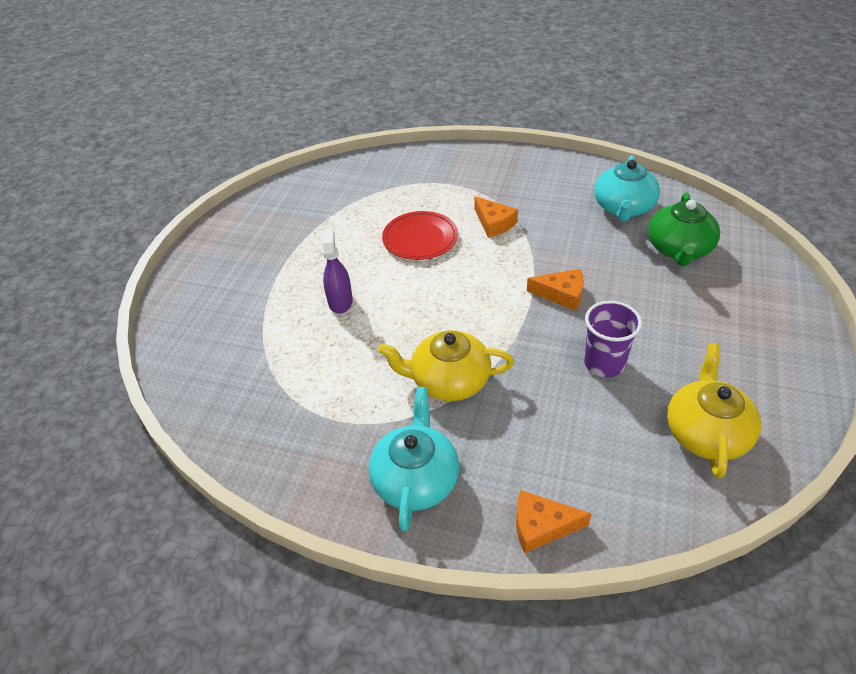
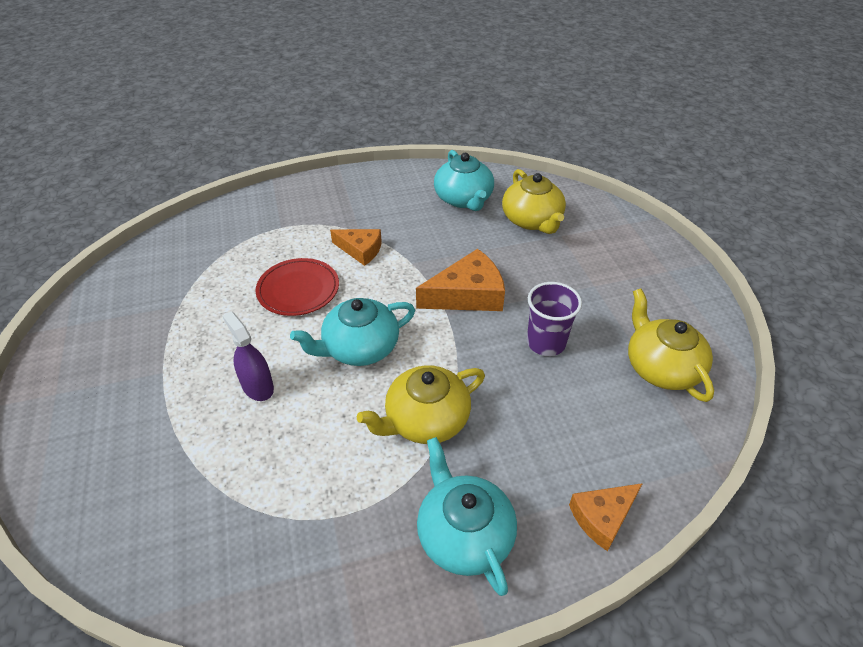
camera: 35 degrees left, 0 degrees up
orange cheese [527,269,584,311] -> orange cheese [416,249,505,311], size x1.57
green teapot [648,192,720,266] -> yellow teapot [502,169,566,234]
none -> turquoise teapot [290,298,415,366]

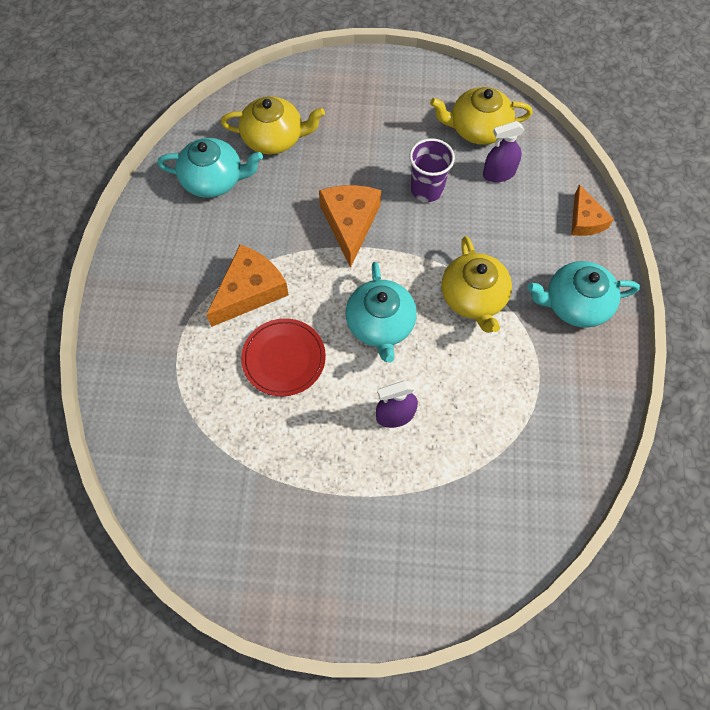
camera: 70 degrees left, 20 degrees up
orange cheese [330,229,382,266] -> orange cheese [206,244,289,327], size x1.57
none -> purple spray bottle [483,121,524,182]

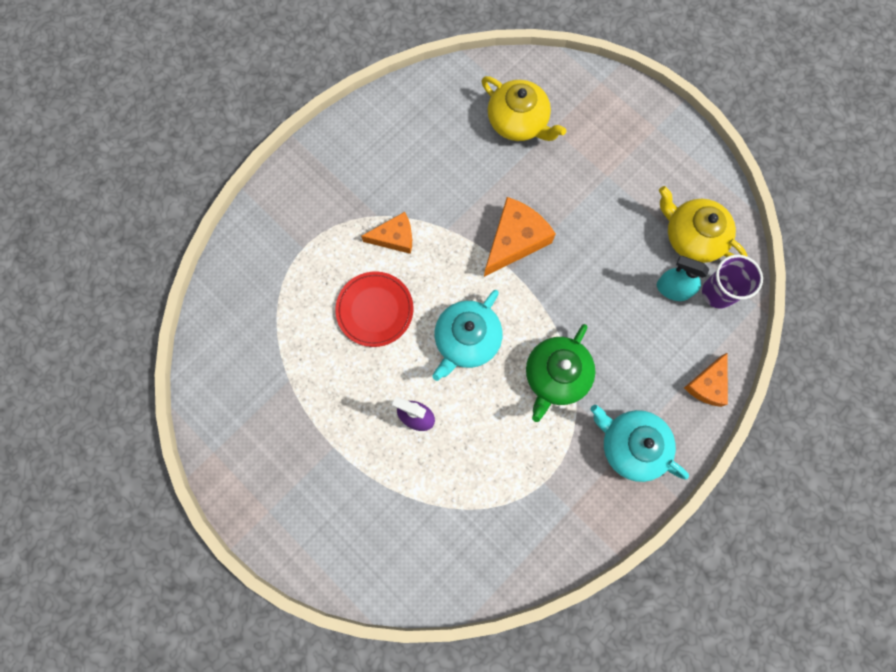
camera: 40 degrees right, 10 degrees up
turquoise teapot [157,138,263,198] -> none
orange cheese [206,244,289,327] -> orange cheese [361,212,412,254], size x0.64
purple cup [409,138,455,202] -> purple cup moved to [702,255,763,309]
yellow teapot [441,236,512,333] -> green teapot [526,324,595,422]
purple spray bottle [483,121,524,182] -> turquoise spray bottle [657,256,709,301]

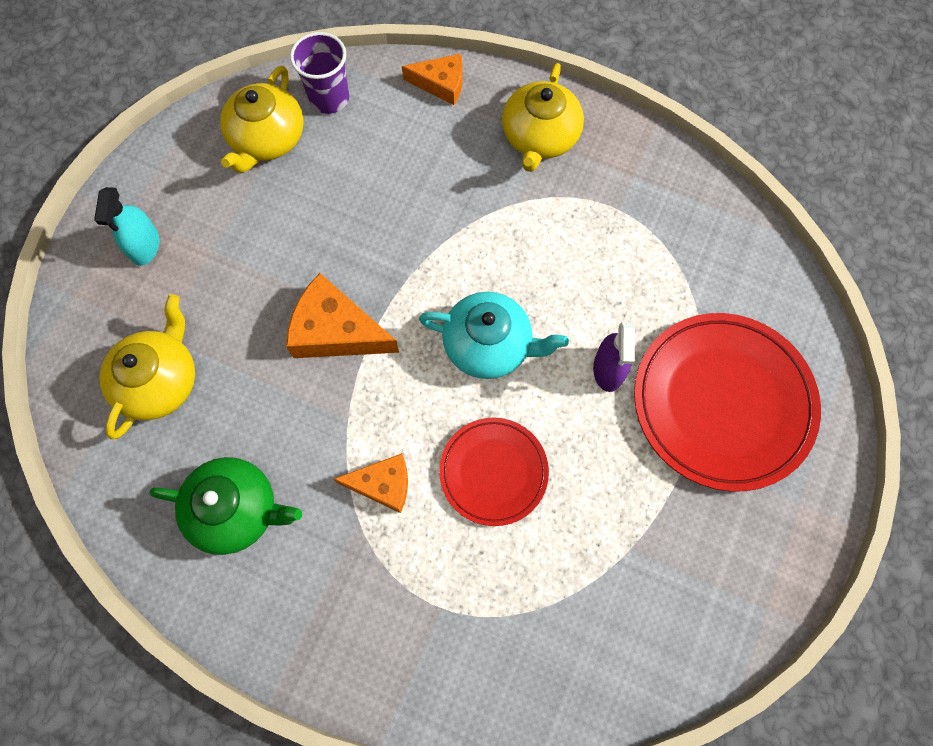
camera: 110 degrees left, 5 degrees down
orange cheese [361,212,412,254] -> orange cheese turned 120 degrees clockwise [334,453,408,513]
green teapot [526,324,595,422] -> green teapot moved to [149,457,302,555]
turquoise teapot [591,405,689,482] -> yellow teapot [502,63,584,172]
turquoise spray bottle [657,256,709,301] -> turquoise spray bottle moved to [94,187,160,266]
none -> red plate [634,313,821,492]

